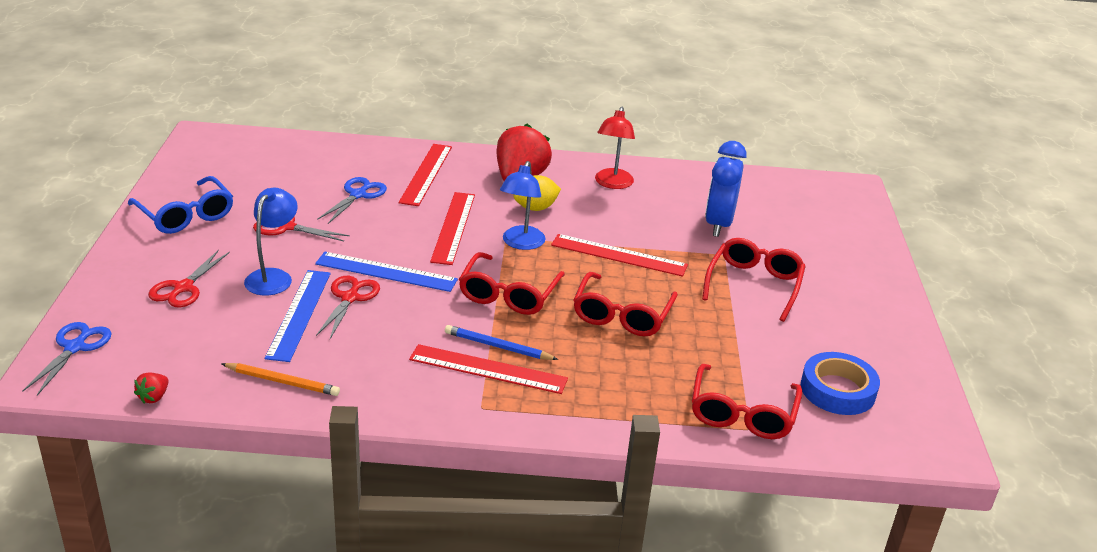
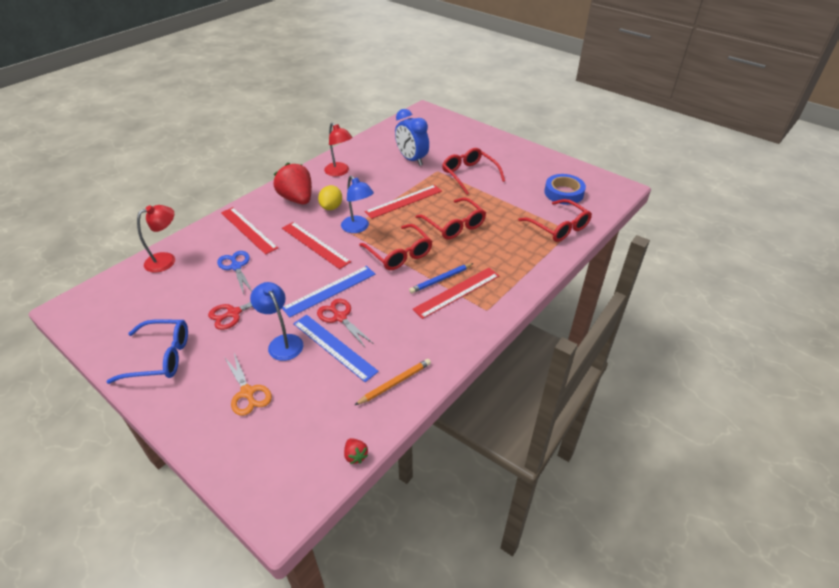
camera: 50 degrees left, 10 degrees up
blue scissors [22,322,112,396] -> none
red scissors [148,250,230,307] -> orange scissors [224,353,272,416]
none -> red lamp [137,205,175,272]

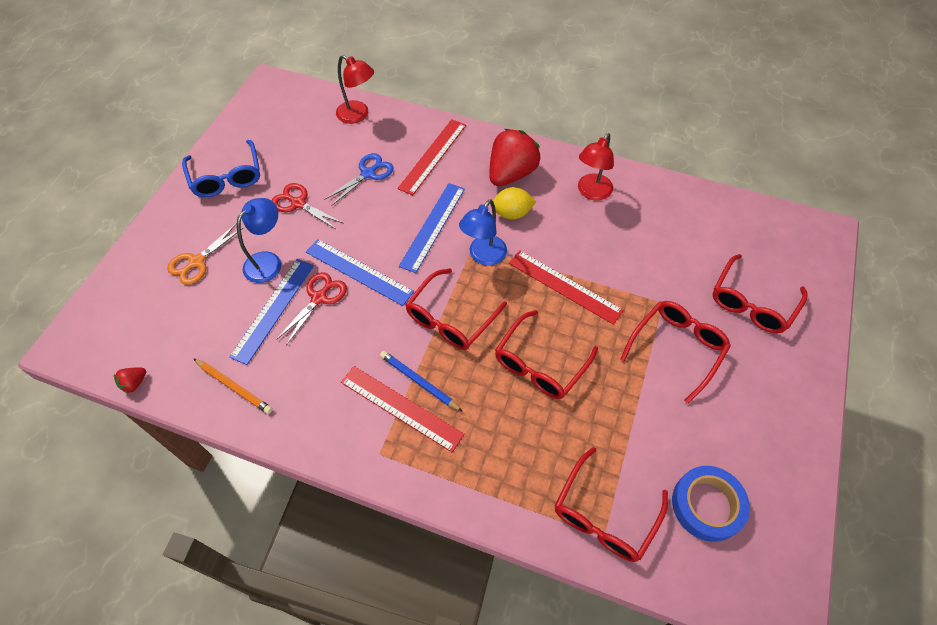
camera: 70 degrees right, 15 degrees up
red ruler [282,222,351,269] -> blue ruler [399,183,465,273]
blue clock [395,109,429,166] -> none
none -> red glasses [713,254,808,333]

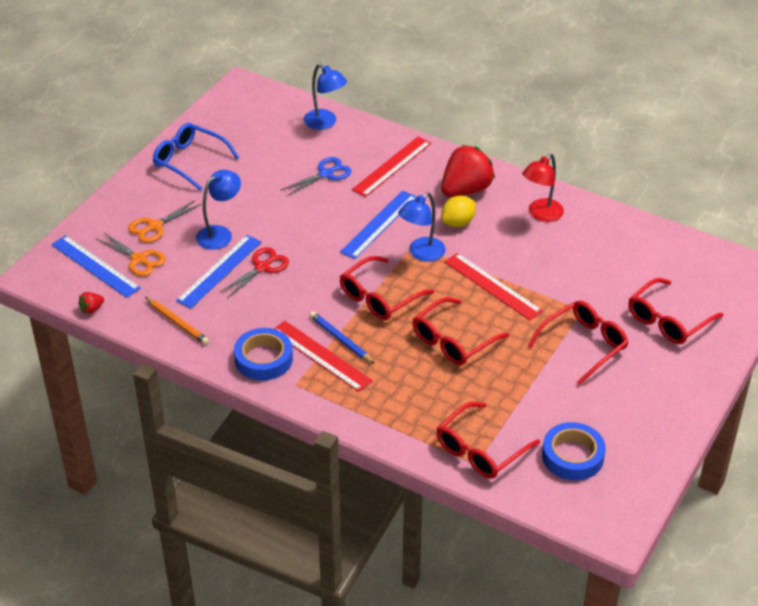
camera: 10 degrees right, 15 degrees down
blue glasses [182,140,260,197] -> blue glasses turned 135 degrees clockwise [153,123,239,191]
red scissors [272,183,344,230] -> none
blue ruler [306,239,414,306] -> blue ruler moved to [51,235,141,298]
red lamp [336,55,374,124] -> blue lamp [304,64,347,130]
yellow lemon [493,187,537,219] -> yellow lemon turned 45 degrees counterclockwise [441,196,476,227]
none -> orange scissors [97,232,166,276]
none -> blue tape [234,328,293,380]

